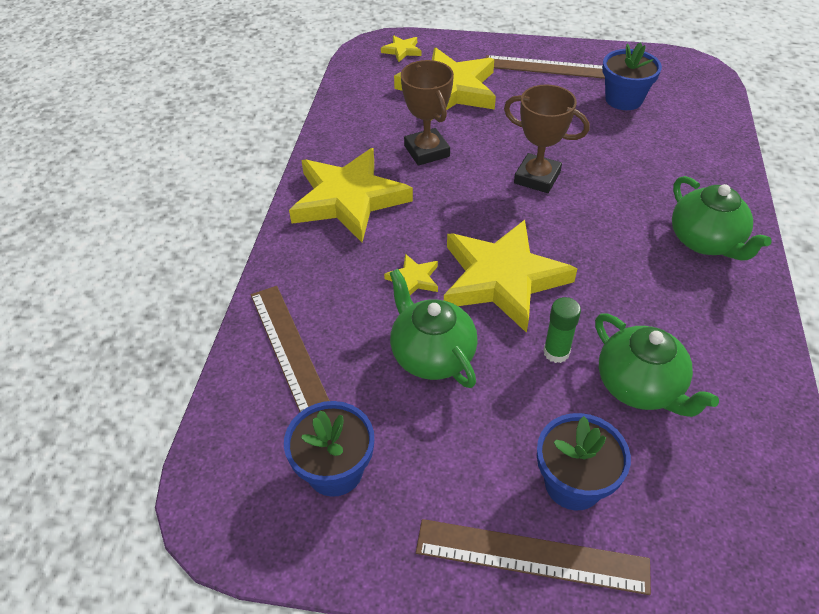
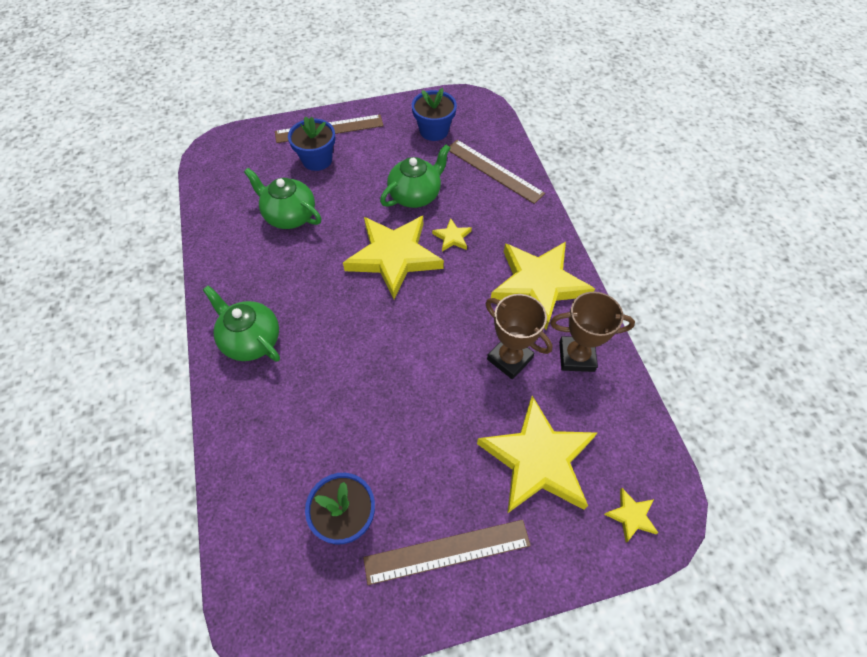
camera: 155 degrees right, 10 degrees up
green teapot [390,269,478,388] -> green teapot turned 75 degrees counterclockwise [380,144,450,208]
brown trophy [504,84,589,193] -> brown trophy moved to [550,291,635,372]
green glue stick [543,297,581,363] -> none

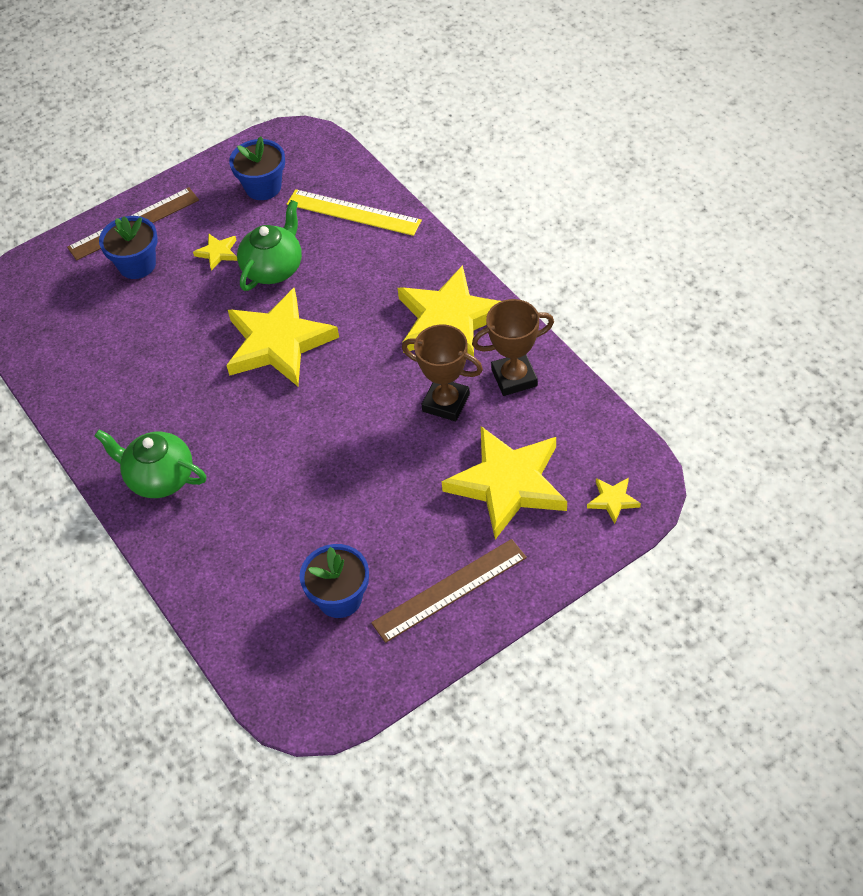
camera: 15 degrees left, 5 degrees down
green teapot [244,168,321,229] -> none
yellow star [432,218,472,251] -> yellow star moved to [193,234,237,271]
brown ruler [449,140,545,204] -> yellow ruler [287,189,422,236]

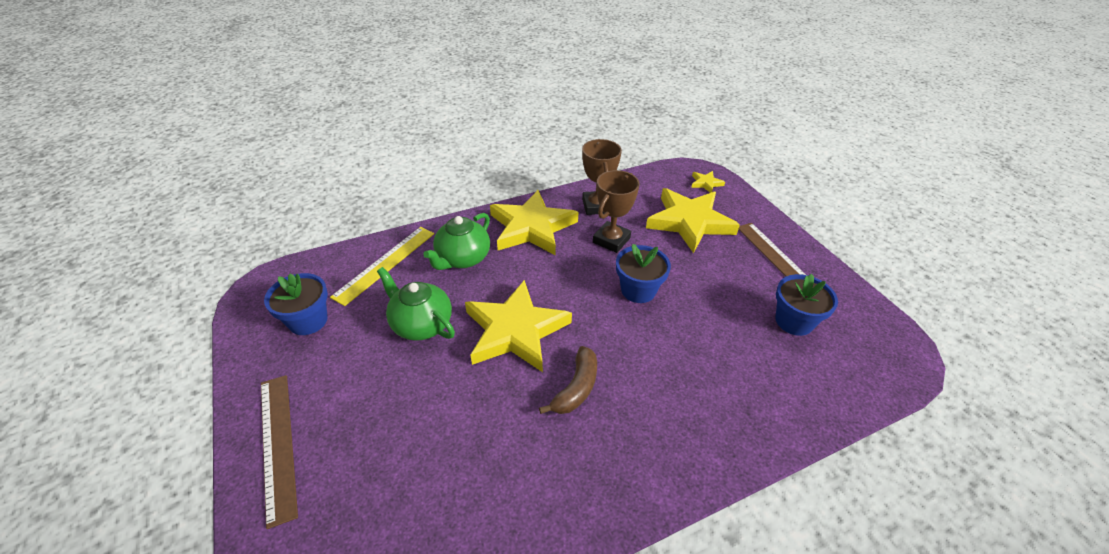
camera: 85 degrees left, 10 degrees down
green teapot [94,430,206,498] -> green teapot moved to [423,213,490,270]
blue flower pot [99,216,158,279] -> blue flower pot moved to [616,244,671,303]
yellow star [193,234,237,271] -> none
none -> brown banana [539,346,597,414]

